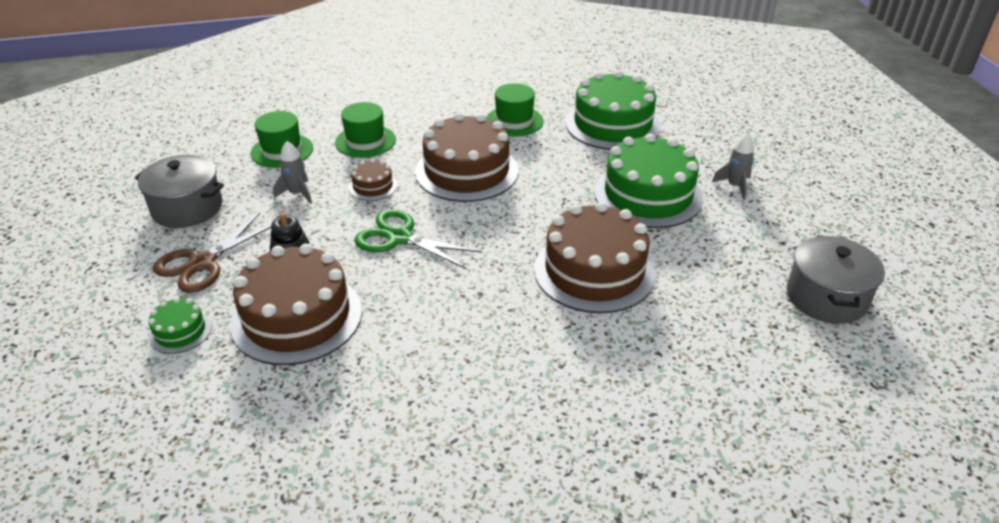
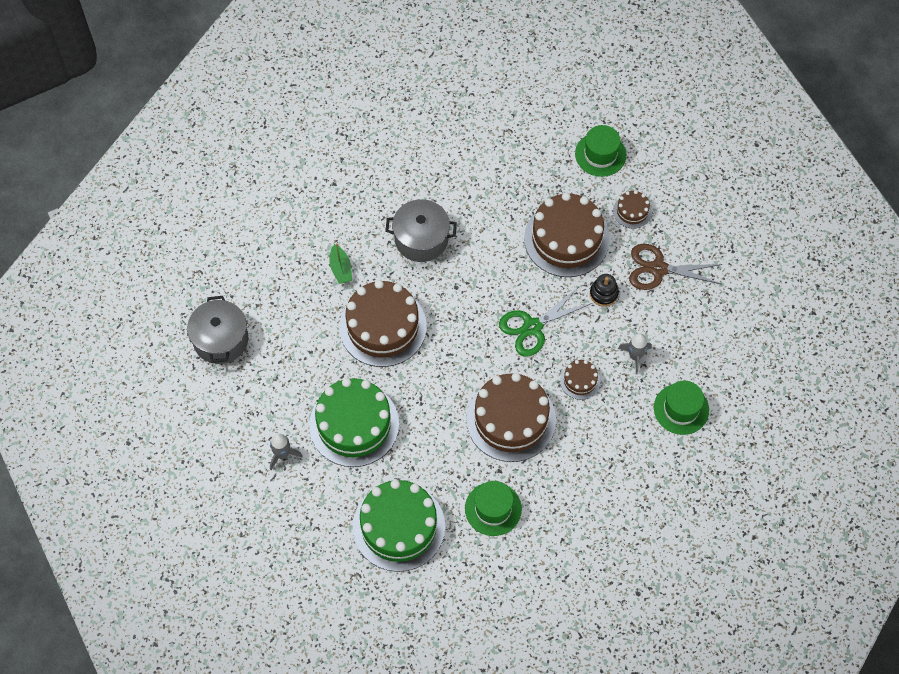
camera: 165 degrees right, 25 degrees up
grey pot [135,155,224,228] -> grey pot moved to [385,199,457,262]
green cake [148,297,212,354] -> brown cake [613,190,652,229]
brown scissors [153,213,271,293] -> brown scissors turned 105 degrees counterclockwise [629,244,723,290]
green hat [335,102,396,158] -> green hat moved to [575,125,626,177]
green scissors [354,209,482,269] -> green scissors turned 135 degrees clockwise [499,287,592,357]
none -> green boat [329,243,352,284]

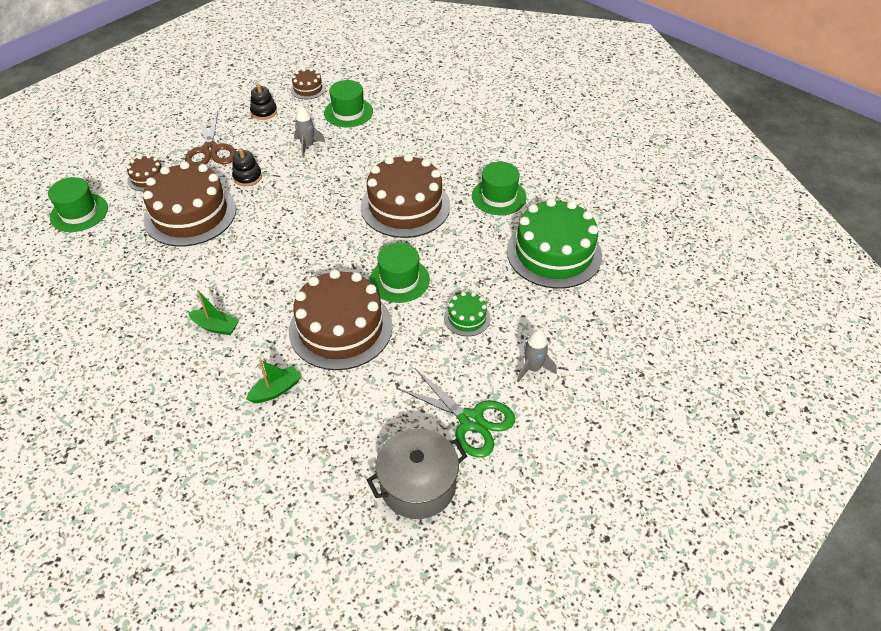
camera: 110 degrees left, 15 degrees down
green cake [309,378,399,467] -> green cake [444,292,491,336], size x0.46
grey pot [385,199,457,262] -> green boat [188,290,239,335]
green scissors [499,287,592,357] -> green scissors moved to [397,368,515,458]
brown cake [560,360,601,400] -> brown cake moved to [290,68,326,99]
none -> black stacking toy [250,84,277,120]
none -> green hat [369,243,430,303]

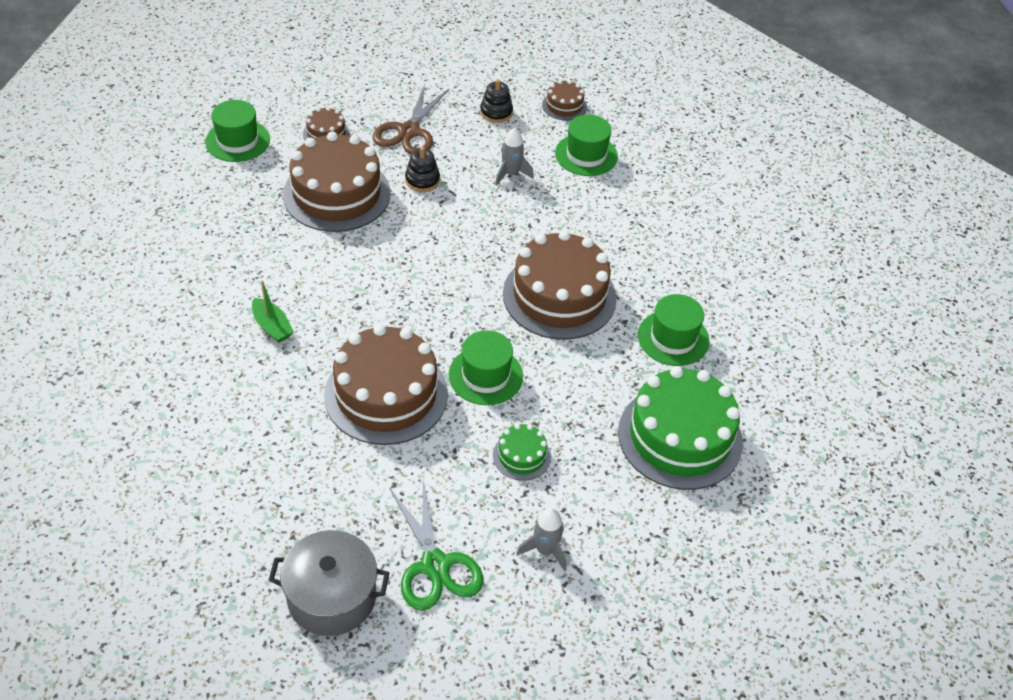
camera: 30 degrees right, 0 degrees up
green boat [246,359,301,403] -> none

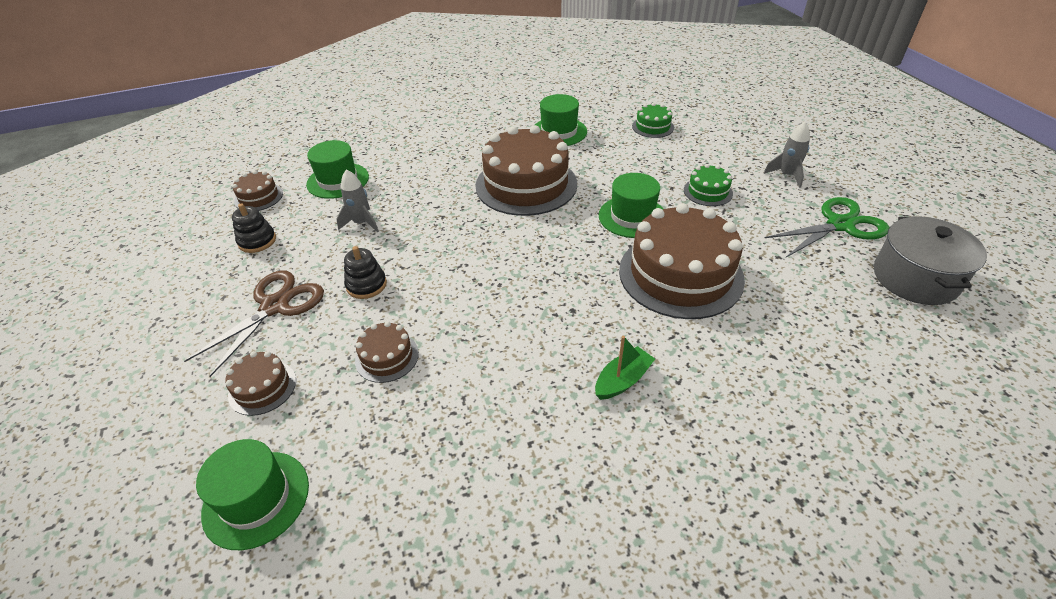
camera: 90 degrees left, 5 degrees down
brown cake [283,132,391,232] -> brown cake [355,321,419,383], size x0.46
brown scissors [372,84,449,155] -> brown scissors turned 75 degrees counterclockwise [184,271,324,377]
green cake [618,366,743,490] -> green cake [632,103,674,138], size x0.46

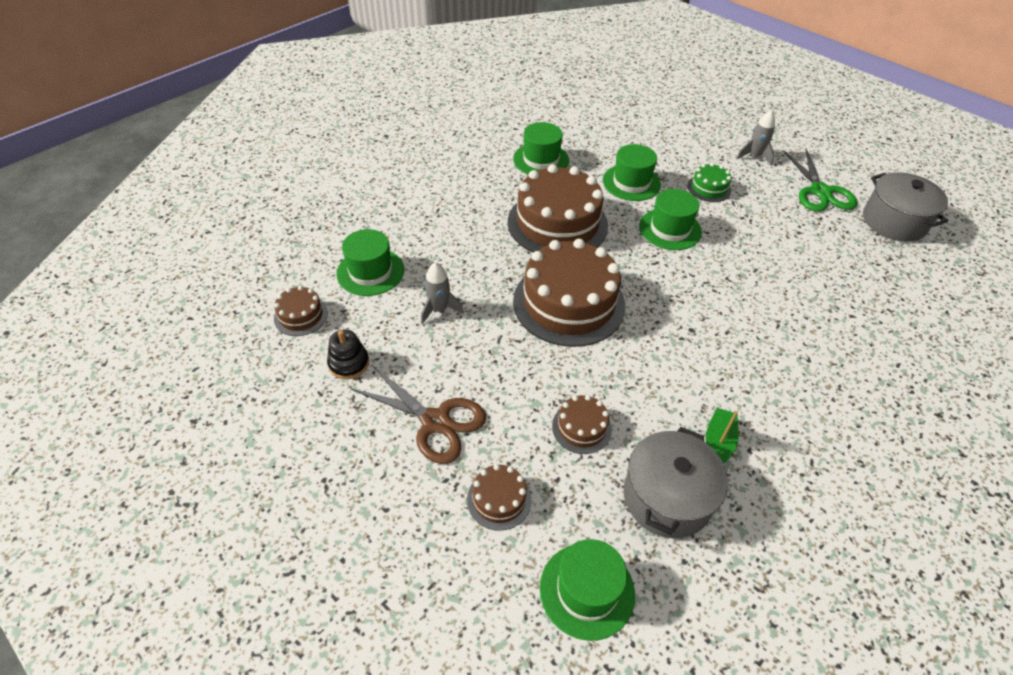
camera: 30 degrees left, 5 degrees up
brown scissors [184,271,324,377] -> brown scissors turned 120 degrees clockwise [351,365,486,464]
black stacking toy [344,246,387,299] -> none
green boat [595,336,655,400] -> green boat moved to [706,408,739,464]
brown cake [619,203,745,319] -> brown cake moved to [513,239,625,347]
green cake [632,103,674,138] -> none
green scissors [765,197,889,257] -> green scissors turned 135 degrees clockwise [783,149,858,212]
none -> green hat [603,144,661,201]
none -> grey pot [624,427,728,538]

